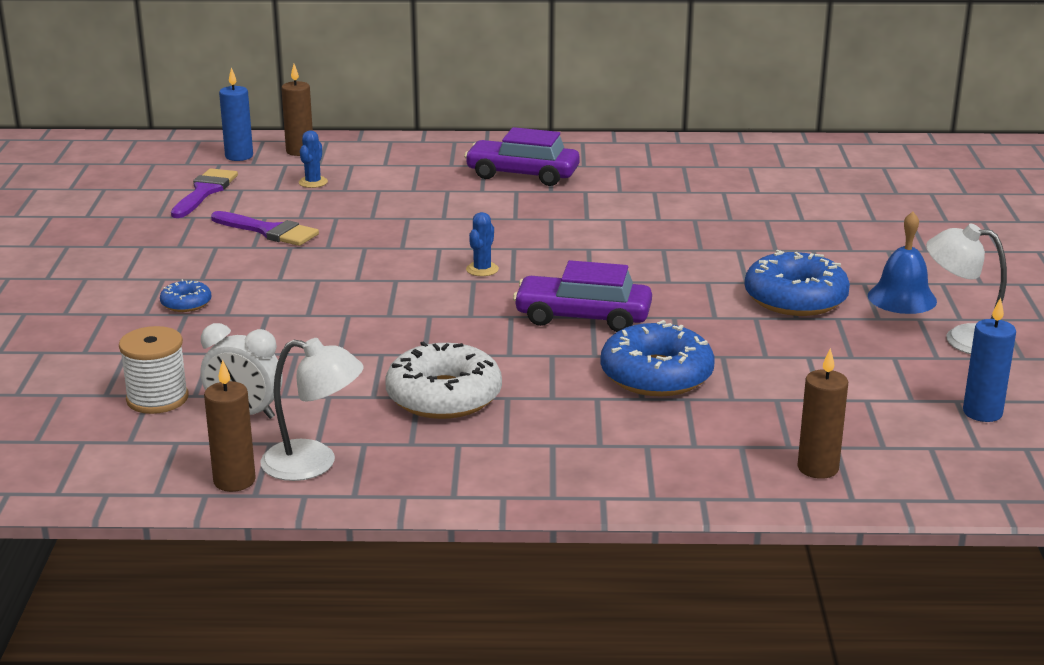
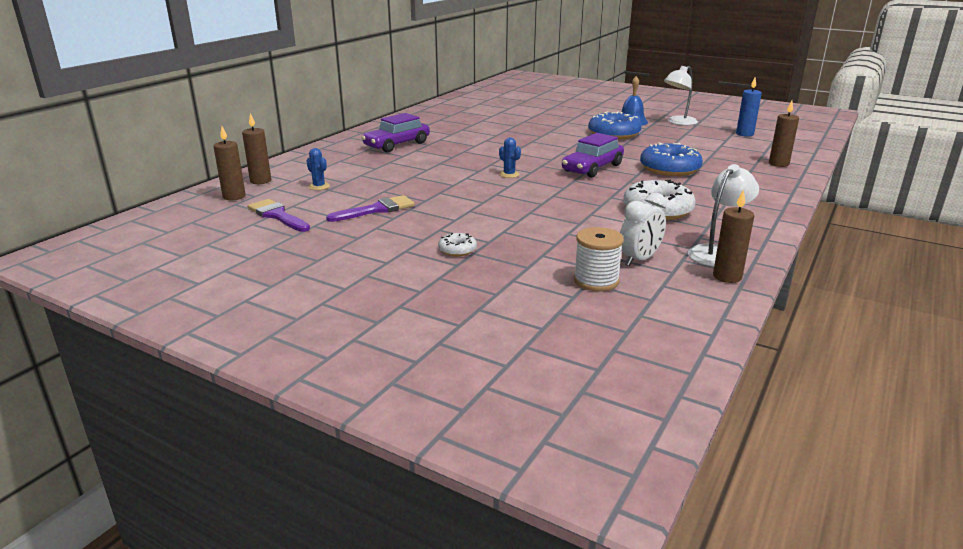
camera: 60 degrees left, 0 degrees up
blue donut [160,279,211,312] -> white donut [438,233,477,256]
blue candle [219,67,253,161] -> brown candle [213,126,246,200]

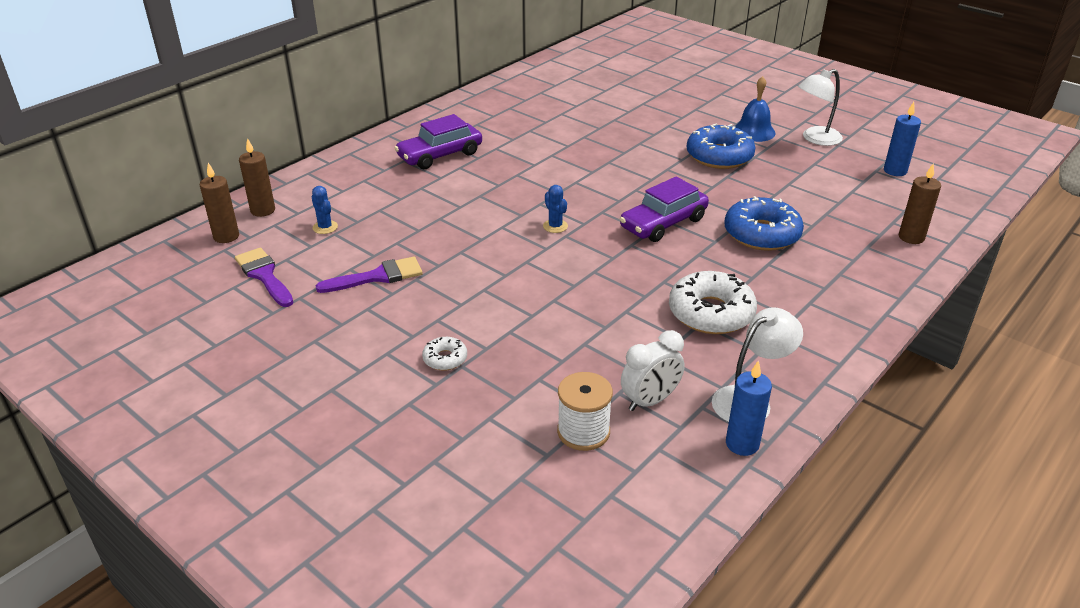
camera: 10 degrees right, 10 degrees up
brown candle [713,190,754,283] -> blue candle [726,360,772,456]

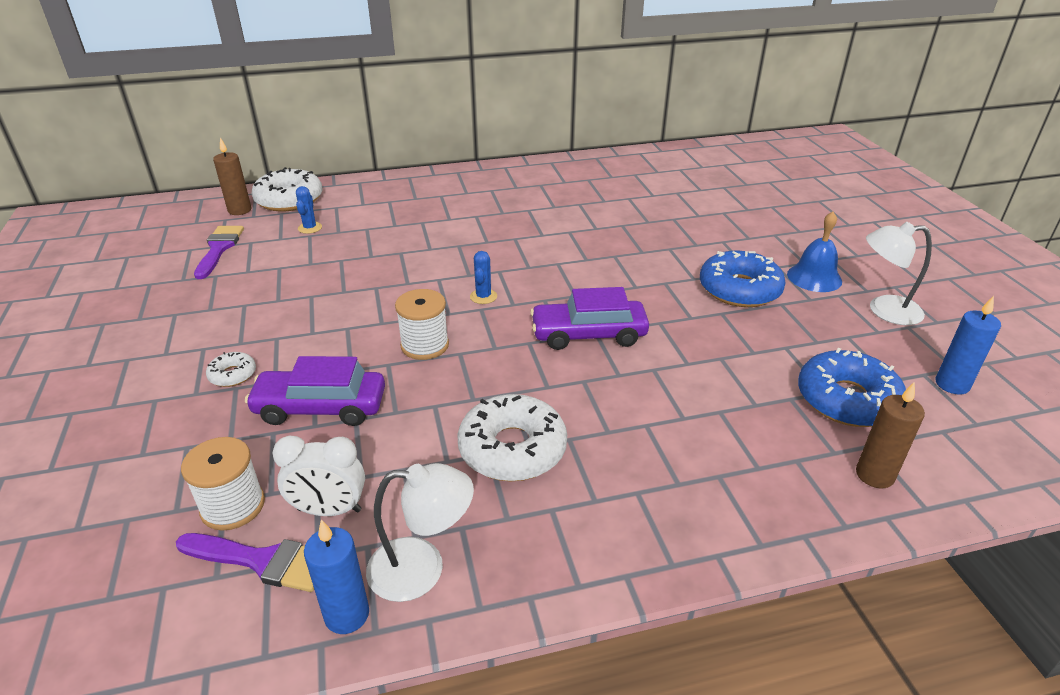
camera: 35 degrees right, 0 degrees up
brown candle [239,138,275,217] -> white donut [252,167,323,212]
purple brush [316,256,423,293] -> purple brush moved to [176,533,314,592]
purple car [395,114,482,169] -> purple car moved to [245,356,385,426]
blue donut [724,196,804,251] -> blue donut moved to [798,348,906,427]
none -> white spool [395,289,449,360]

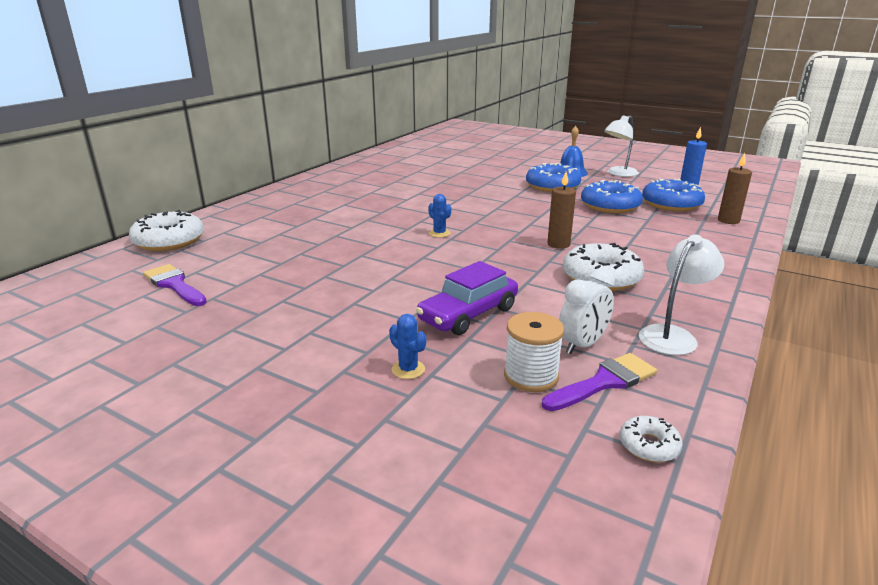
camera: 45 degrees left, 10 degrees down
white donut [206,352,256,387] -> white donut moved to [620,416,683,462]
brown candle [213,138,251,215] -> brown candle moved to [547,172,576,249]
blue cactus [296,186,322,234] -> blue cactus moved to [389,314,426,379]
blue candle [304,520,369,634] -> none
white spool [395,289,449,360] -> none
purple car [530,287,649,350] -> none
none -> blue donut [581,180,643,213]

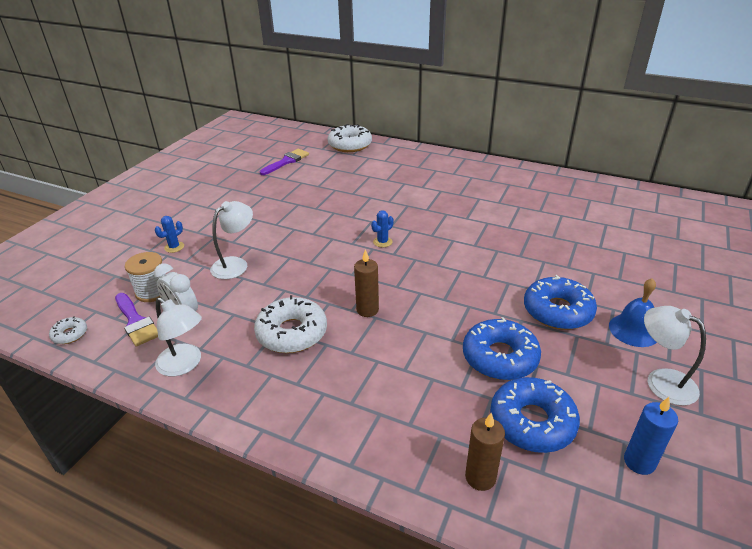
camera: 85 degrees right, 10 degrees up
purple car [416,261,518,335] -> white lamp [210,201,253,279]

